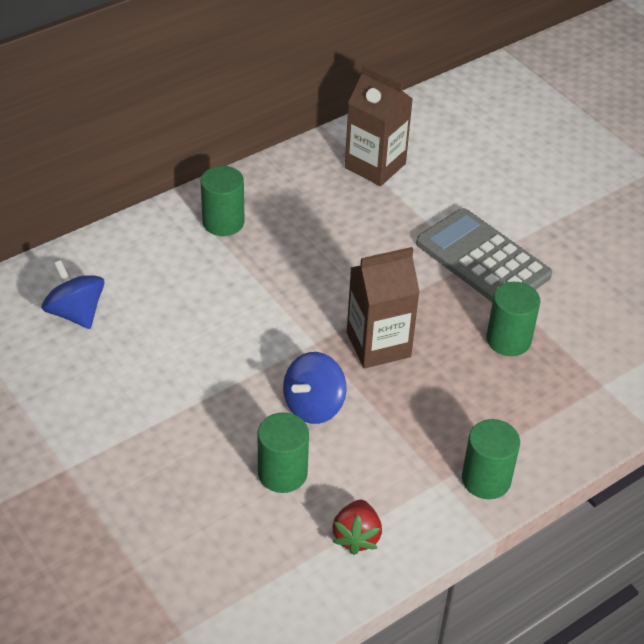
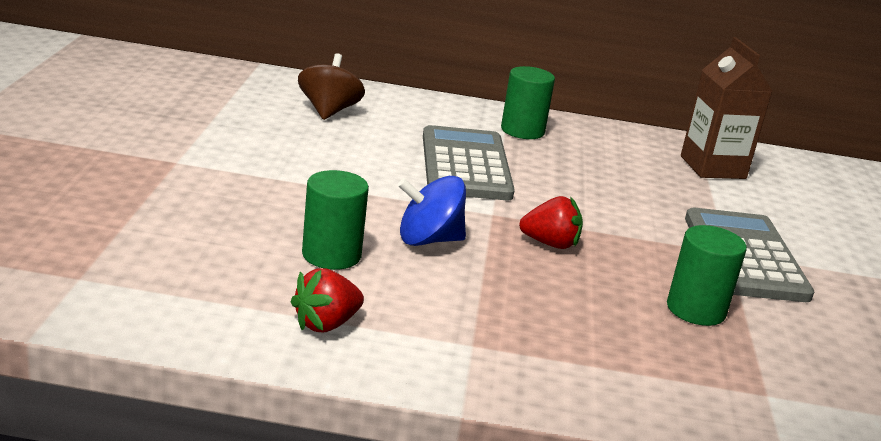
camera: 40 degrees right, 20 degrees down
blue spinning top [42,260,105,329] -> brown spinning top [298,53,365,120]
brown carton [347,247,420,368] -> red strawberry [519,196,583,249]
green cylinder [462,419,520,499] -> none
none -> grey calculator [423,125,515,200]

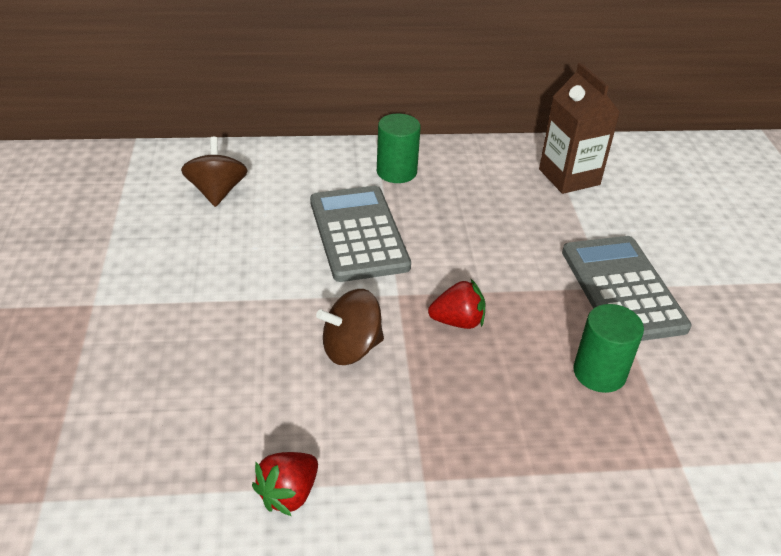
camera: 10 degrees left, 15 degrees up
green cylinder [302,170,369,270] -> none
blue spinning top [398,176,466,246] -> brown spinning top [316,289,384,365]

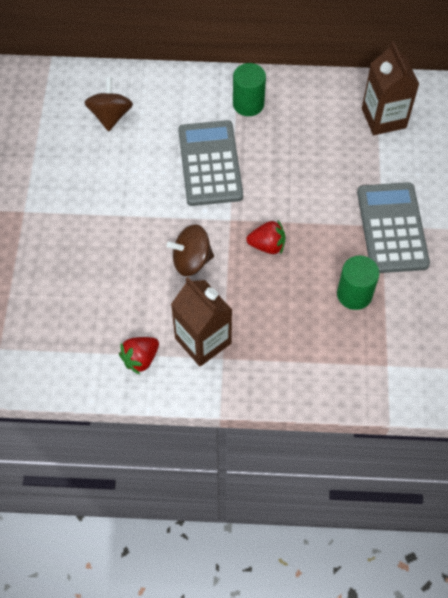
camera: 10 degrees right, 20 degrees up
none -> brown carton [171,277,232,367]

